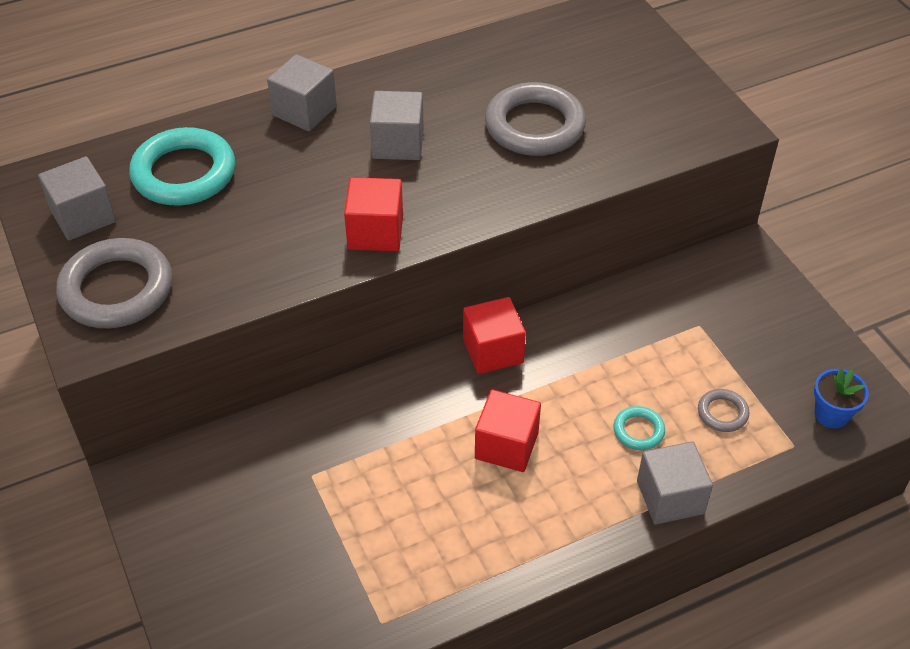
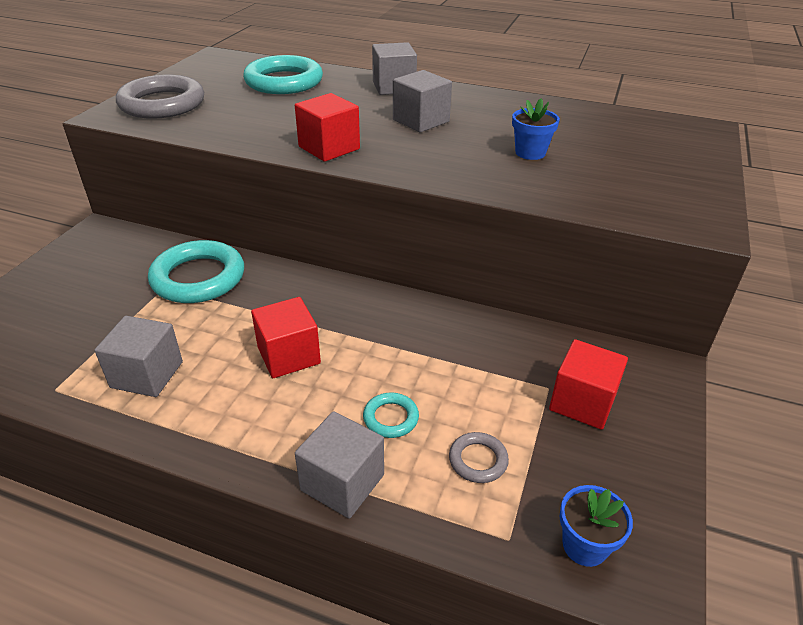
camera: 45 degrees right, 10 degrees down
grey cube [38,156,116,240] -> grey cube moved to [95,316,183,397]
red cube [463,297,526,374] -> red cube moved to [549,339,628,430]
grey ring [485,82,586,156] -> blue flower pot [512,99,560,160]
none -> turquoise ring [148,240,244,303]

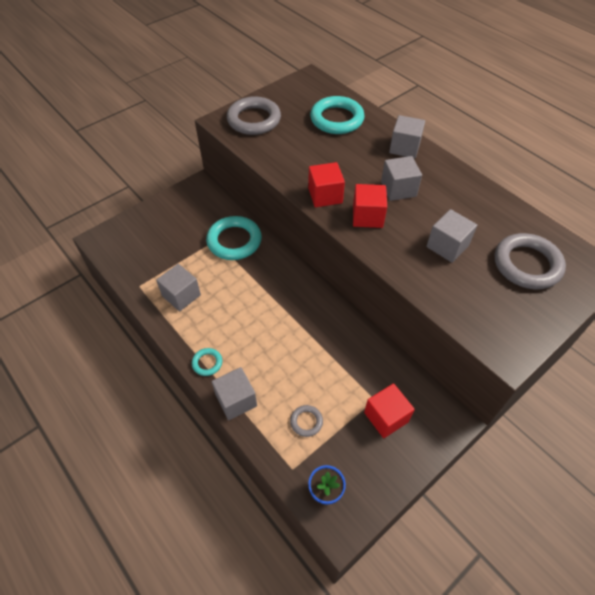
camera: 30 degrees right, 15 degrees up
red cube [251,297,321,378] -> red cube moved to [353,184,387,228]
turquoise ring [363,393,419,438] -> turquoise ring moved to [192,348,222,376]
blue flower pot [512,99,560,160] -> grey cube [426,209,477,263]
none -> grey ring [495,233,566,289]

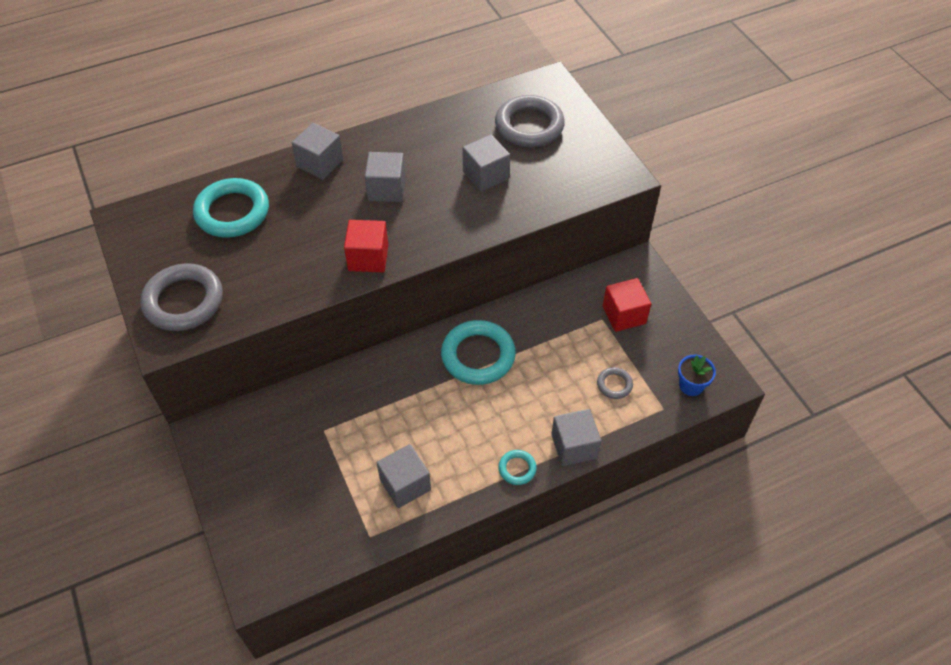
camera: 75 degrees left, 0 degrees up
turquoise ring [206,216,262,260] -> turquoise ring moved to [441,320,516,385]
red cube [353,184,387,228] -> none

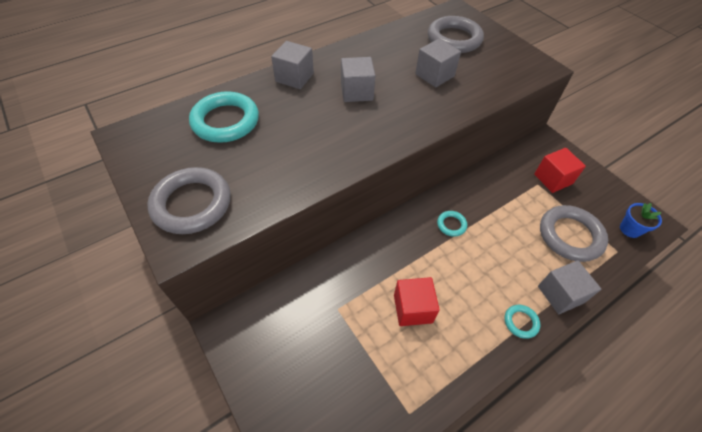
camera: 10 degrees left, 0 degrees up
red cube [344,220,388,272] -> red cube moved to [394,277,440,326]
grey cube [377,444,431,508] -> none
turquoise ring [441,320,516,385] -> turquoise ring [437,211,467,237], size x0.47
grey ring [597,367,633,399] -> grey ring [540,205,608,262], size x2.11

